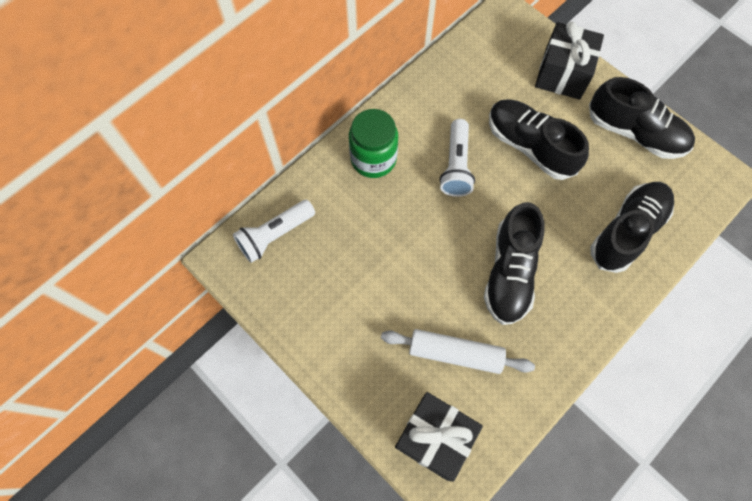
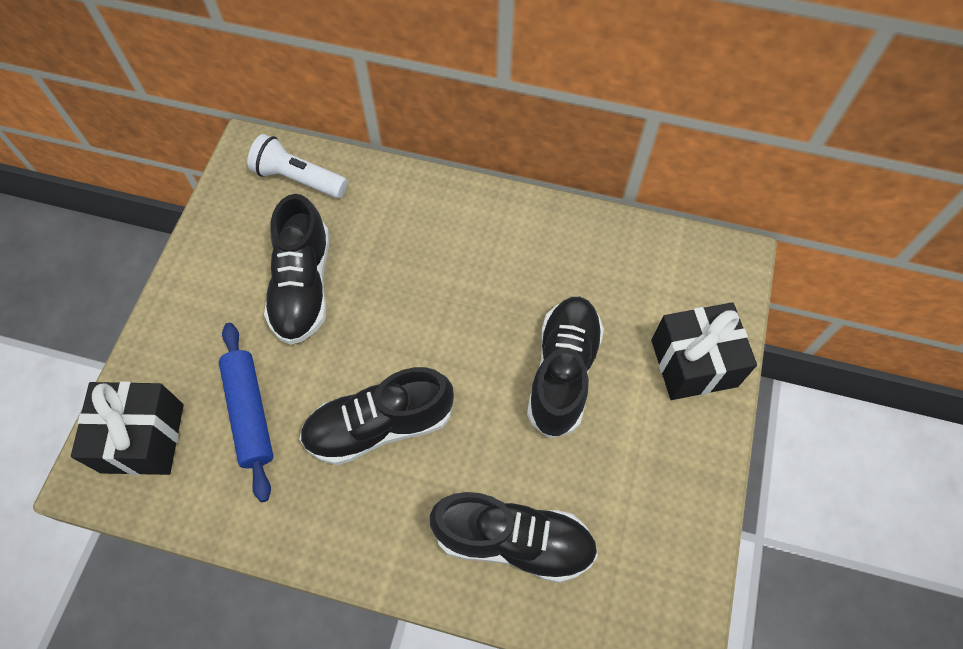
camera: 60 degrees right, 5 degrees down
green jar [349,109,398,178] -> none
white rolling pin [381,329,535,374] -> blue rolling pin [219,323,273,502]
white flashlight [439,119,475,197] -> none
black shoe [589,77,695,159] -> black shoe moved to [264,194,329,345]

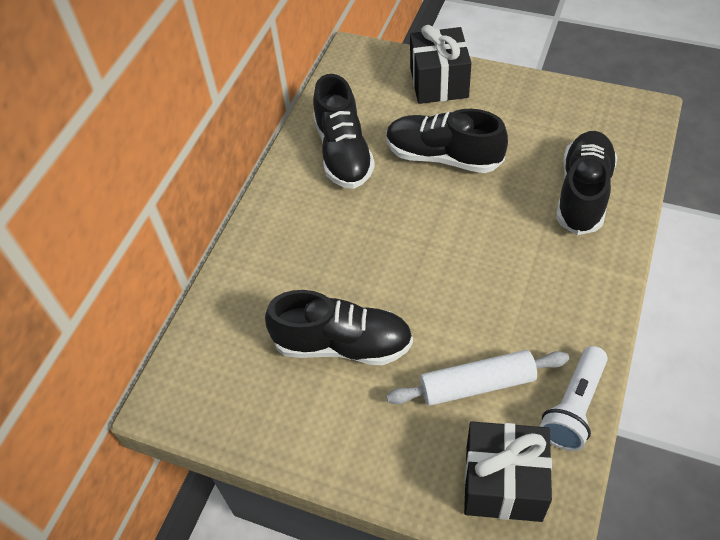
camera: 80 degrees left, 10 degrees down
blue rolling pin [219,323,273,502] -> white rolling pin [386,350,569,406]
white flashlight [247,134,347,198] -> white flashlight moved to [539,346,608,451]
black shoe [299,367,454,465] -> black shoe moved to [313,74,375,189]

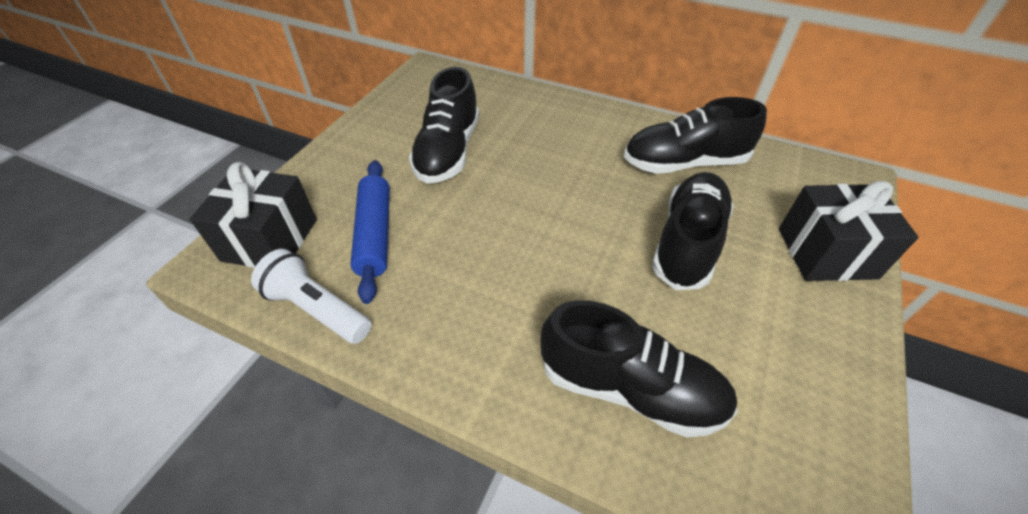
camera: 90 degrees right, 5 degrees down
white rolling pin [386,350,569,406] -> blue rolling pin [350,160,390,304]

